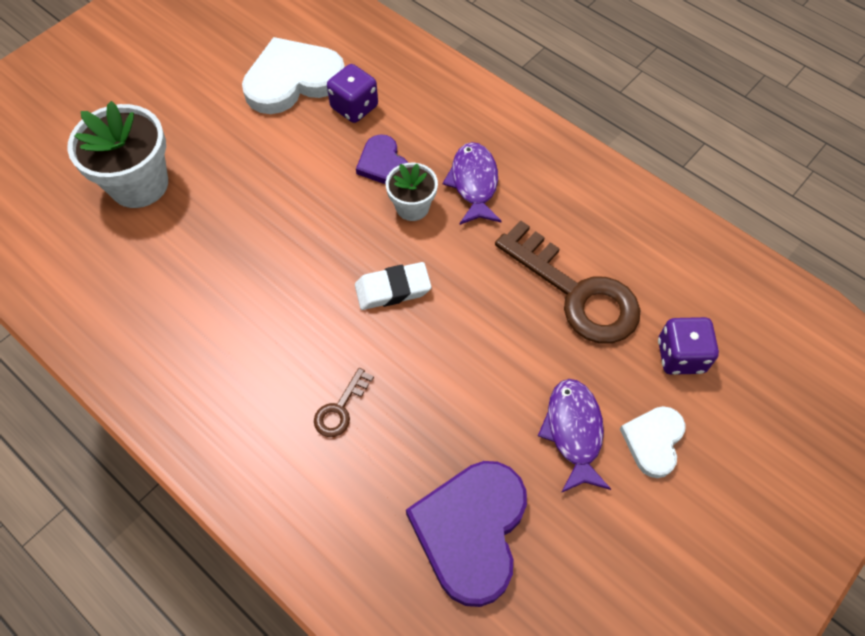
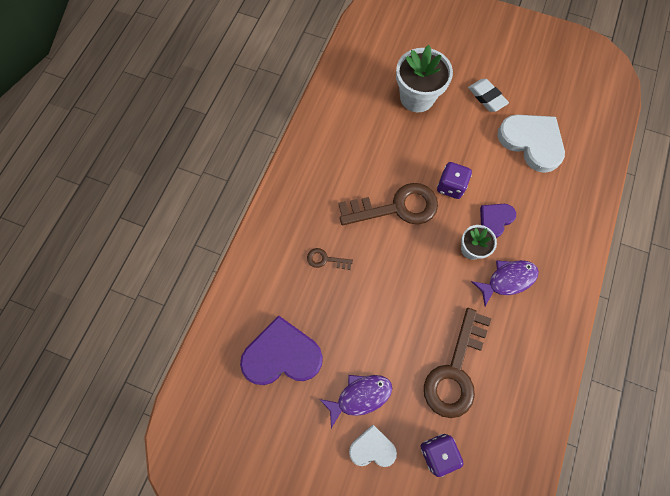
camera: 70 degrees right, 10 degrees up
purple dice [327,64,378,123] -> purple dice moved to [437,162,472,199]
white eraser [355,262,432,310] -> white eraser moved to [468,79,509,112]
none -> brown key [338,183,438,225]

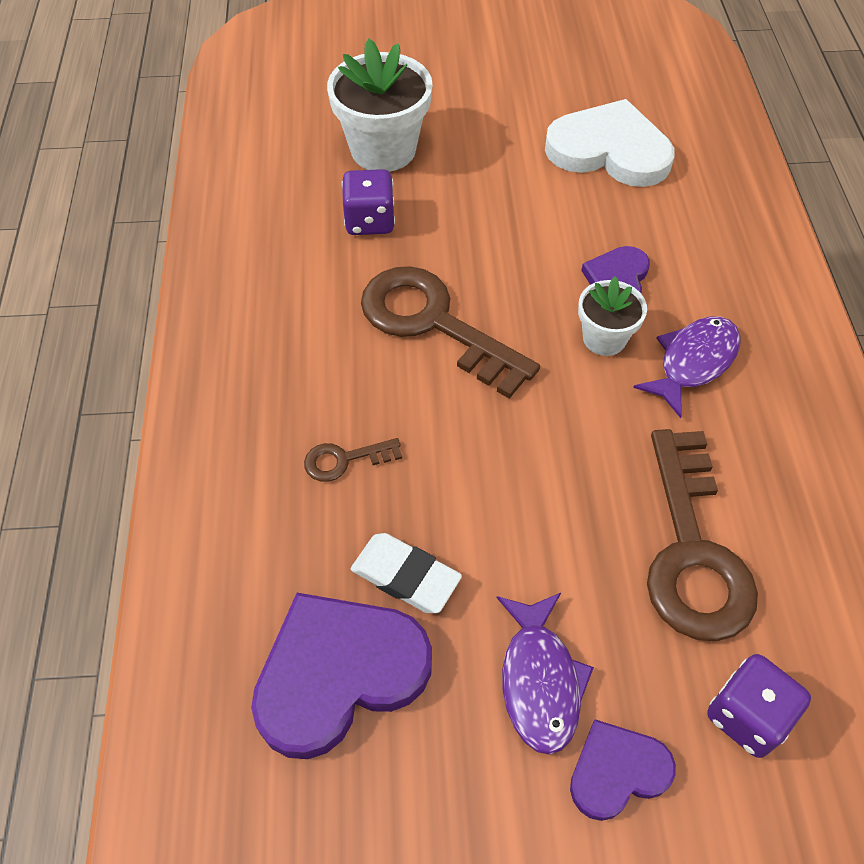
camera: 25 degrees left, 15 degrees down
purple fish [319,375,392,428] -> purple fish turned 135 degrees clockwise [497,593,594,755]
brown key [338,183,438,225] -> brown key turned 105 degrees counterclockwise [361,266,540,399]
white heart [349,425,397,467] -> purple heart [570,719,676,821]
purple dice [437,162,472,199] -> purple dice moved to [342,169,395,235]
white eraser [468,79,509,112] -> white eraser moved to [351,533,462,613]

